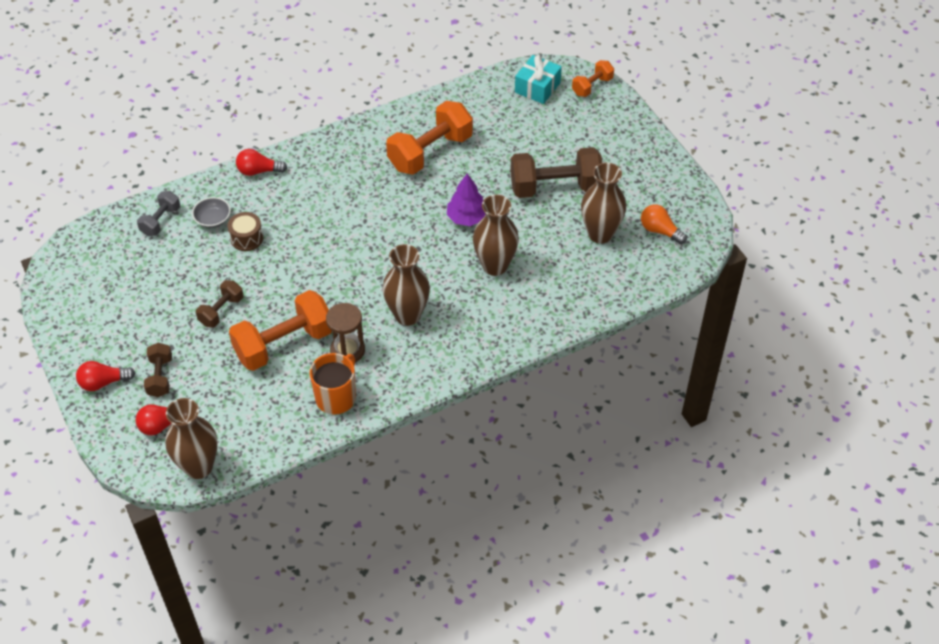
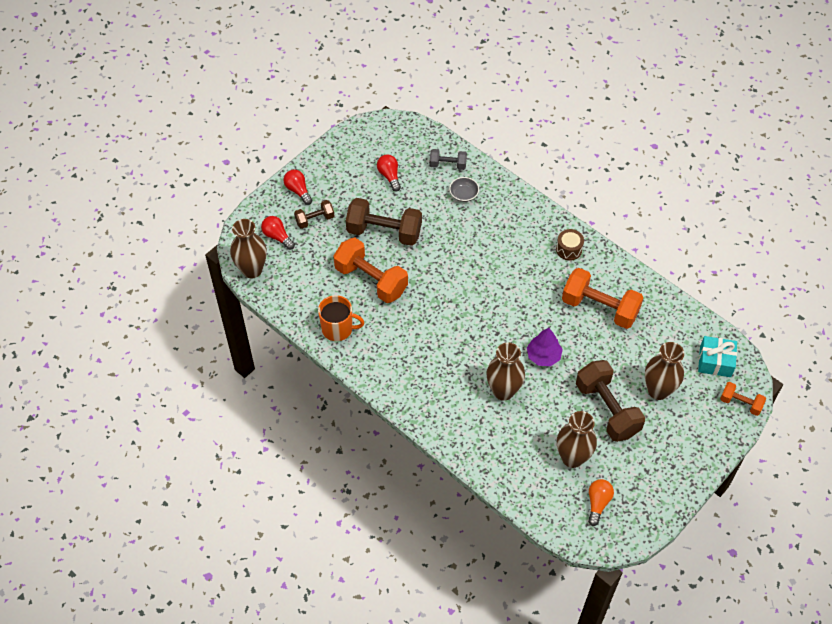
camera: 70 degrees right, 5 degrees up
brown dumbbell [196,280,243,327] -> brown dumbbell [346,198,422,246], size x1.90
brown drum [228,212,263,251] -> brown drum moved to [556,229,584,261]
red light bulb [236,149,287,176] -> red light bulb moved to [377,154,401,192]
brown hourglass [326,303,365,362] -> none
brown vase [383,244,430,326] -> brown vase moved to [645,342,684,400]

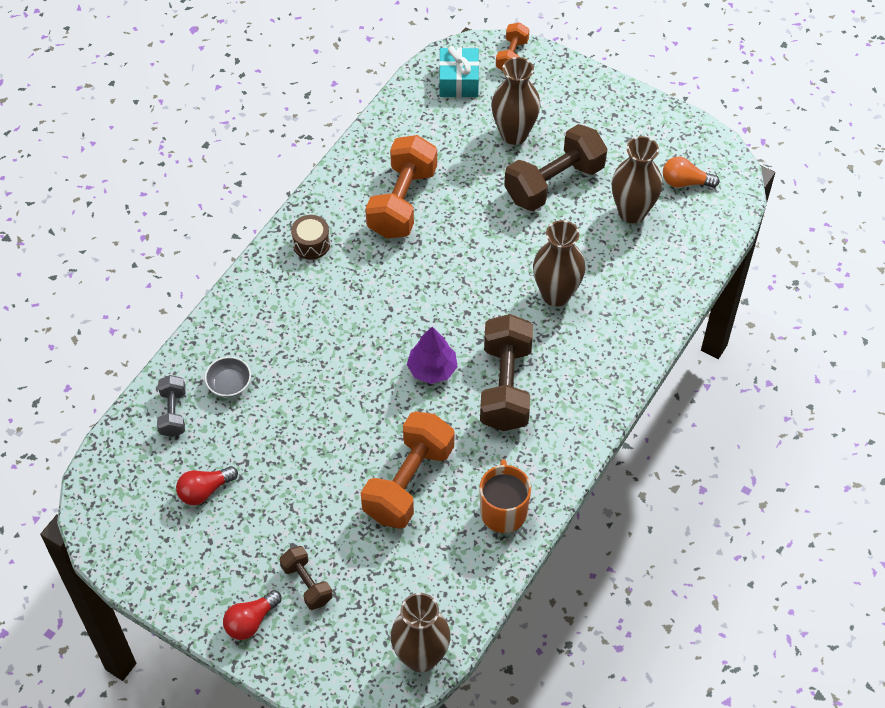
camera: 100 degrees left, 0 degrees up
red light bulb [261,216,295,250] -> none
brown dumbbell [346,198,422,246] -> brown dumbbell moved to [480,314,533,431]
purple tree [527,328,563,366] -> purple tree moved to [407,327,458,384]

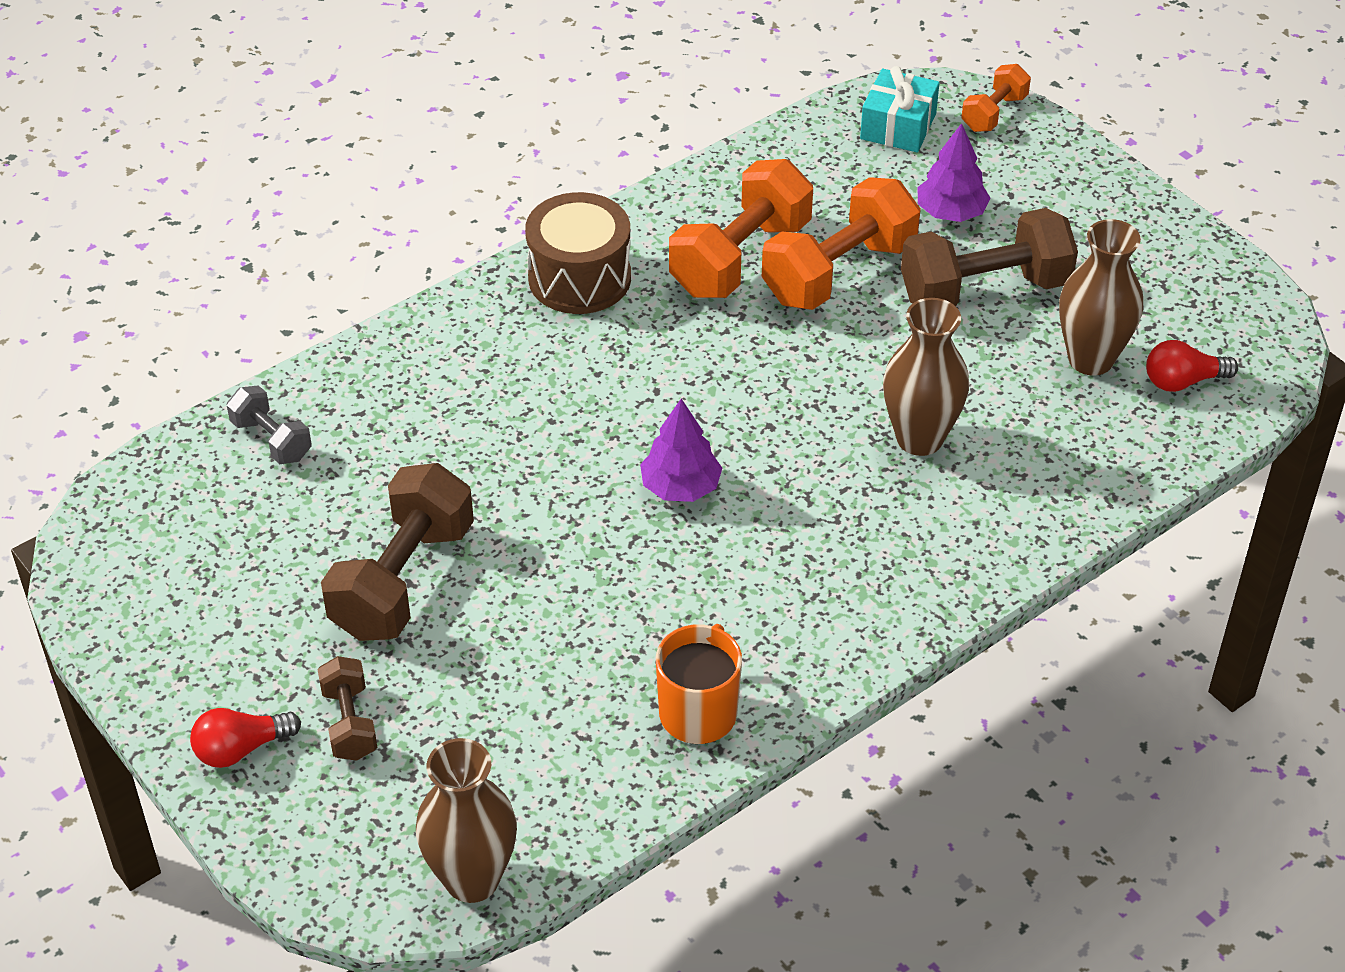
camera: 20 degrees right, 10 degrees down
grey dumbbell [157,375,186,437] -> grey dumbbell turned 60 degrees counterclockwise [227,385,312,464]
red light bulb [176,466,238,505] -> red light bulb moved to [1146,340,1238,392]
grey bowl [205,357,251,397] -> none
brown drum [291,215,330,260] -> brown drum [525,192,631,314], size x1.77
orange dumbbell [361,411,454,529] -> orange dumbbell moved to [762,177,921,310]
brown dumbbell [480,314,533,431] -> brown dumbbell moved to [321,463,474,641]
brown vase [491,57,540,145] -> purple tree [917,123,991,222]
orange light bulb [663,156,720,188] -> none

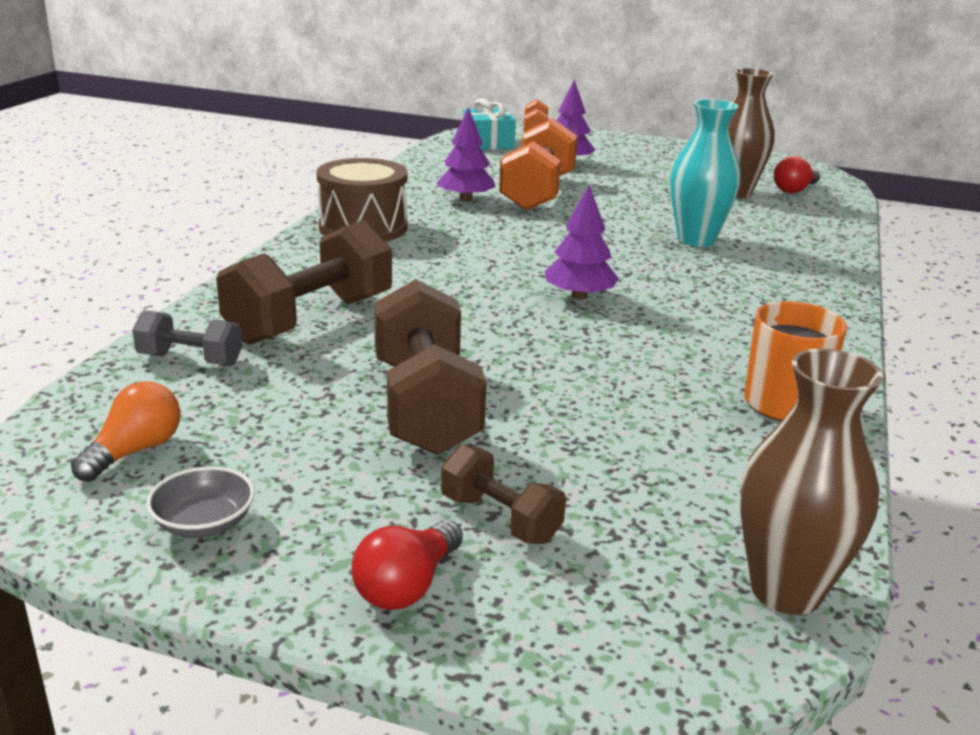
camera: 35 degrees left, 20 degrees down
orange dumbbell [669,159,813,298] -> purple tree [436,107,496,202]
brown vase [883,298,969,456] -> turquoise vase [671,99,740,247]
brown dumbbell [901,208,1078,306] -> brown dumbbell moved to [216,220,392,345]
none -> orange light bulb [71,381,181,482]
none -> grey bowl [147,466,255,538]

